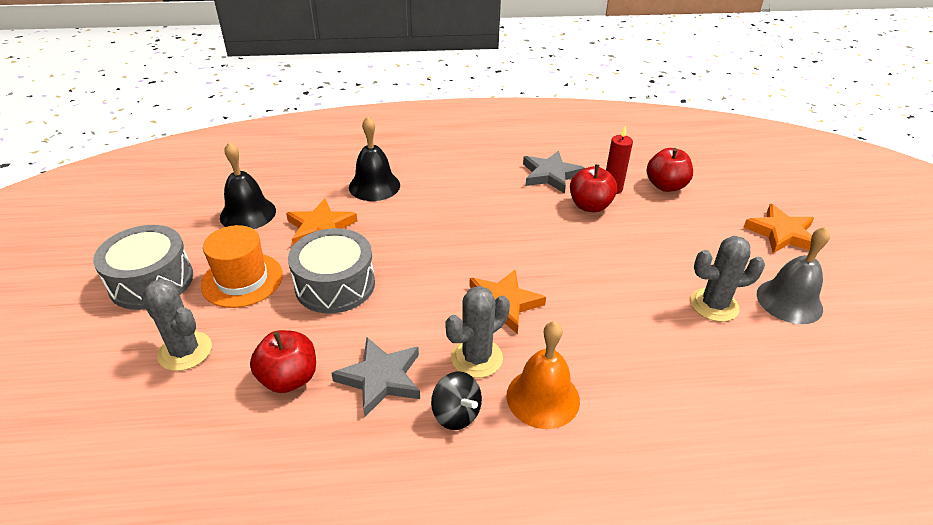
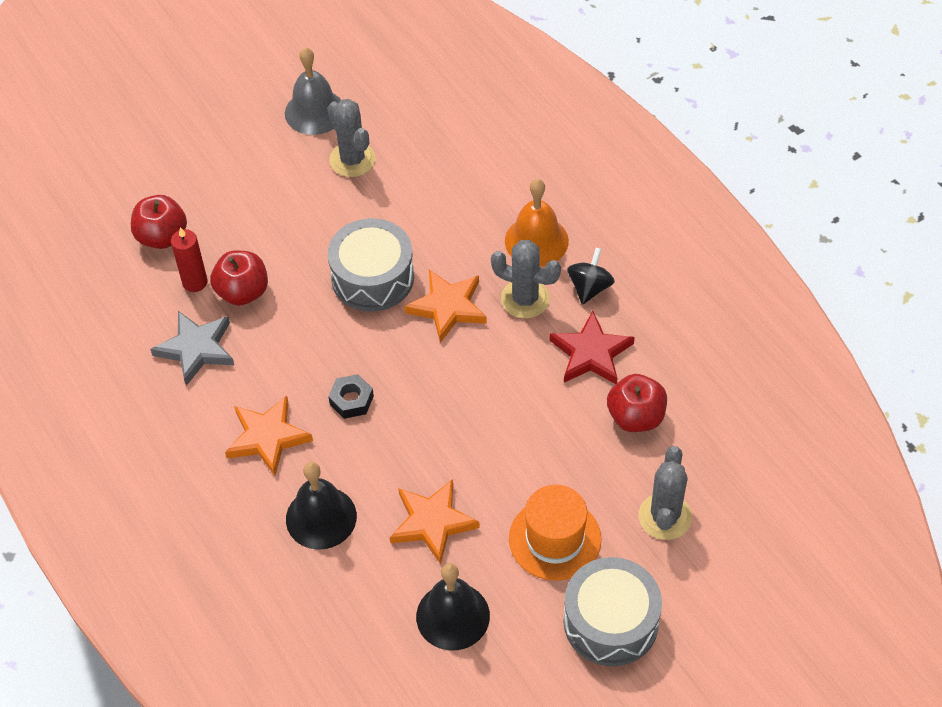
camera: 115 degrees left, 15 degrees up
grey drum [288,228,375,313] -> grey drum moved to [328,218,414,312]
grey star [331,338,420,417] -> red star [550,311,635,384]
orange star [743,204,814,253] -> orange star moved to [225,396,313,476]
none -> black nut [328,374,374,419]

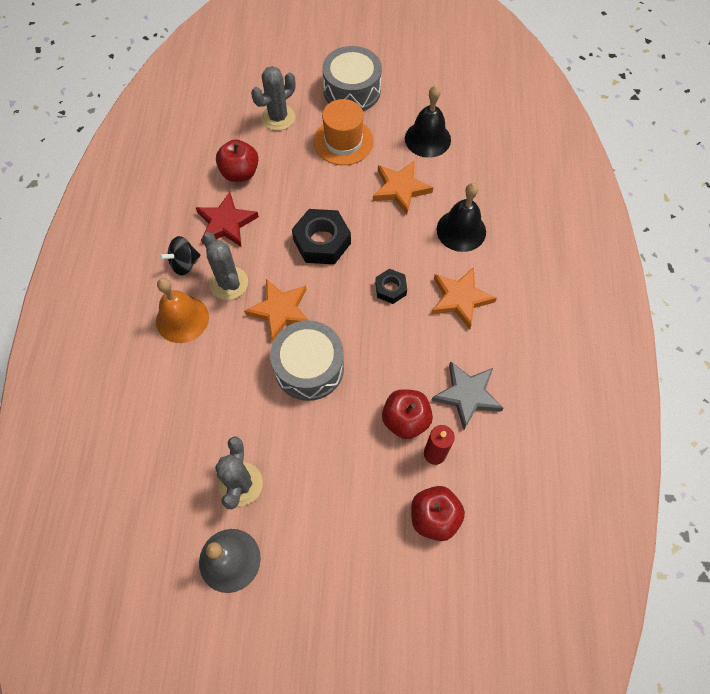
camera: 145 degrees left, 10 degrees up
none -> black nut [292,209,351,264]

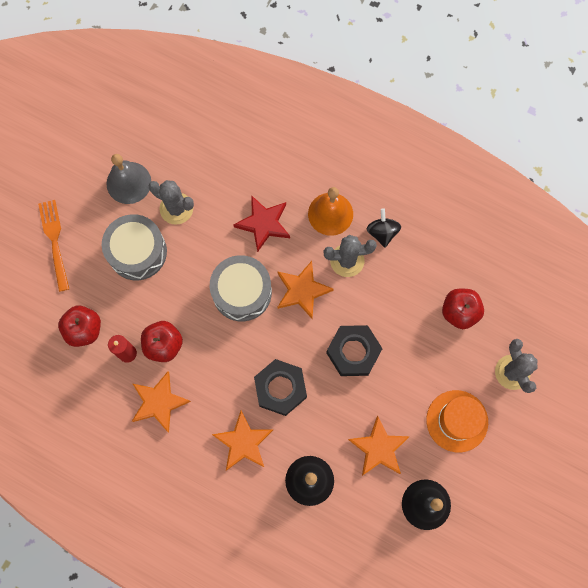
camera: 115 degrees right, 10 degrees up
red star [196,192,259,247] -> red star moved to [233,195,290,252]
grey drum [322,46,382,111] -> grey drum moved to [102,214,167,280]
black nut [375,269,407,304] -> black nut [254,359,307,416], size x1.76
grey star [431,361,504,430] -> orange star [132,371,191,433]
none -> orange fork [38,200,69,292]

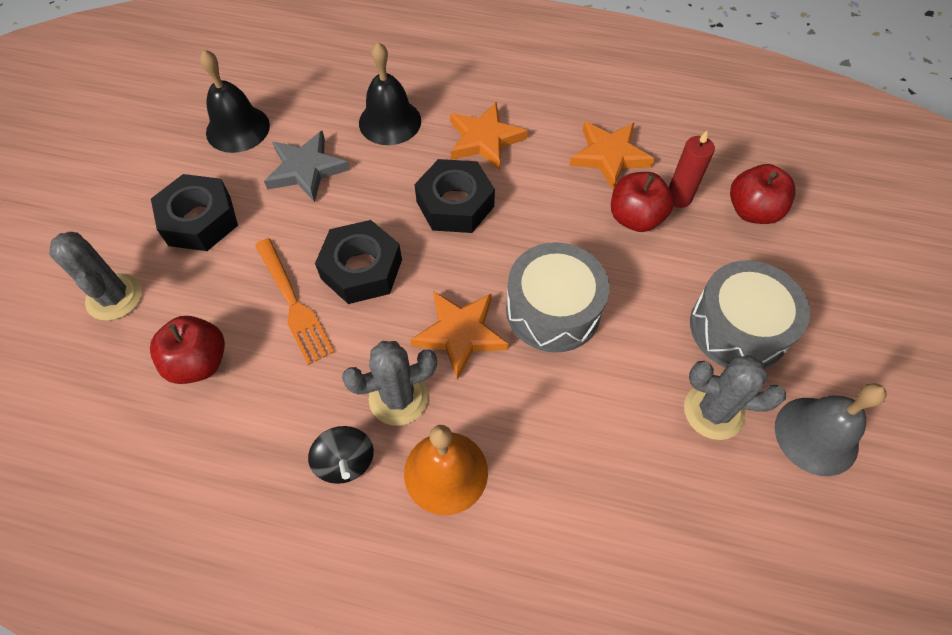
camera: 165 degrees right, 15 degrees down
orange fork [38,200,69,292] -> orange fork moved to [255,238,334,365]
red star [233,195,290,252] -> none
orange star [348,416,410,476] -> grey star [264,131,350,202]
orange hat [426,390,488,452] -> black nut [151,174,238,251]

